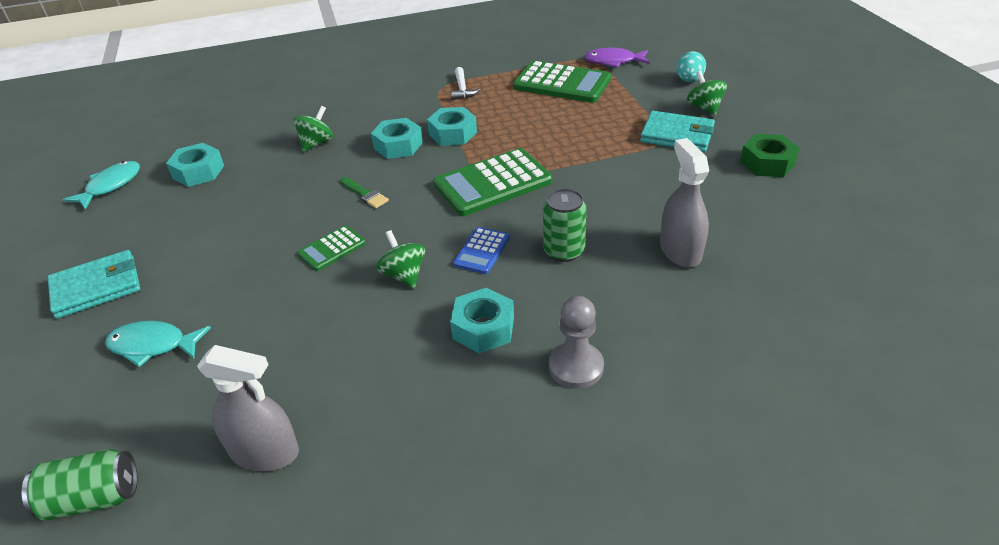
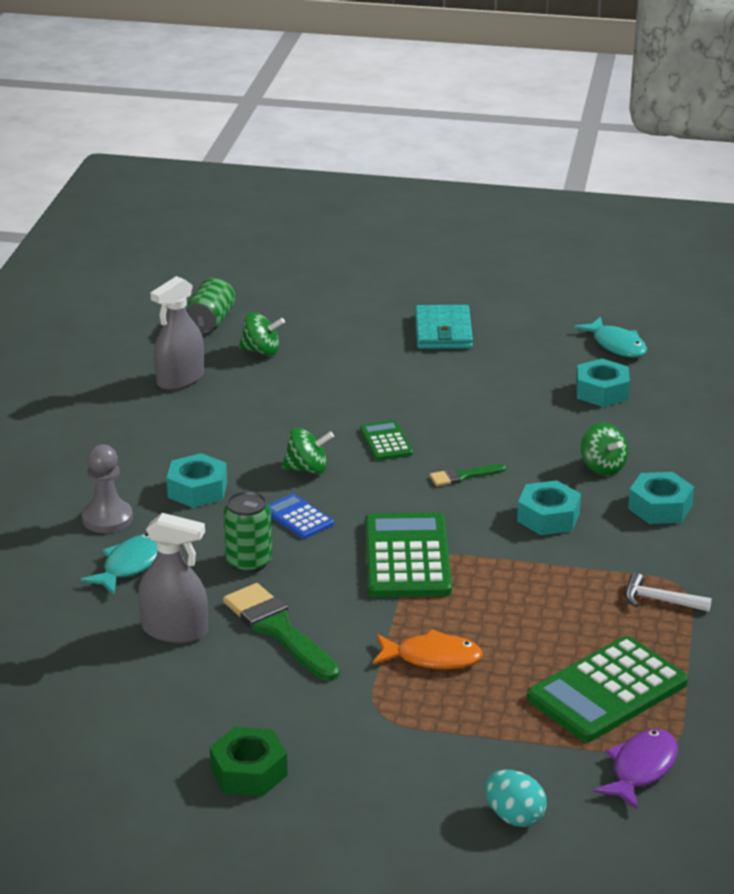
camera: 115 degrees right, 10 degrees down
turquoise fish [105,321,211,367] -> turquoise fish moved to [80,533,158,595]
turquoise nut [427,107,477,146] -> turquoise nut moved to [628,472,694,524]
turquoise wallet [640,111,715,152] -> none
green spinning top [687,70,727,115] -> green spinning top moved to [239,312,285,356]
none -> green brush [223,583,340,681]
none -> orange fish [373,629,483,669]

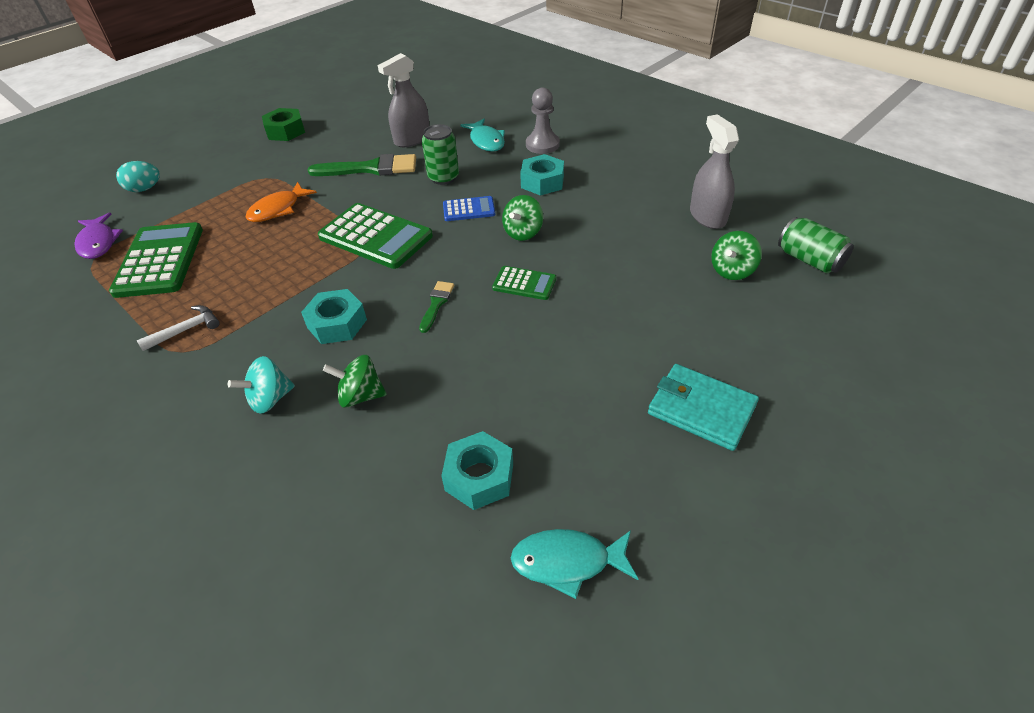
camera: 125 degrees right, 15 degrees up
turquoise nut [628,472,694,524] -> turquoise spinning top [228,356,295,414]

